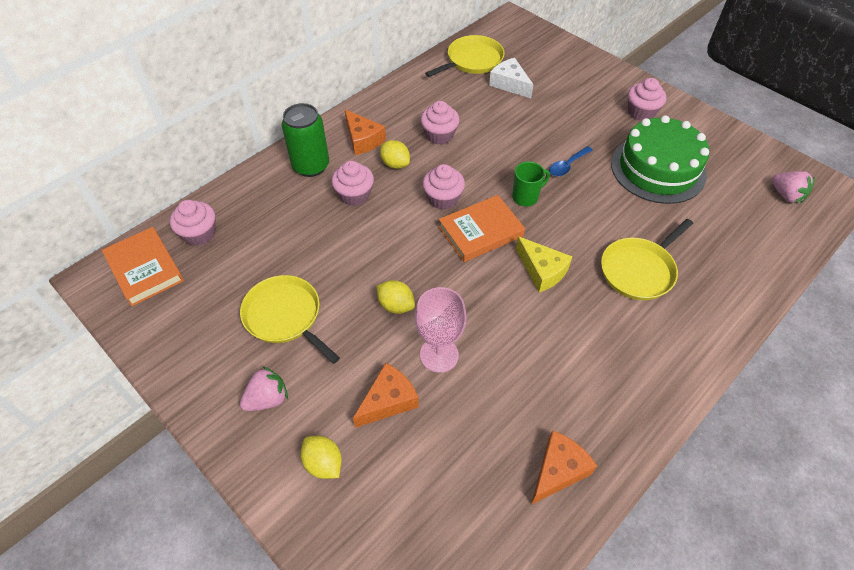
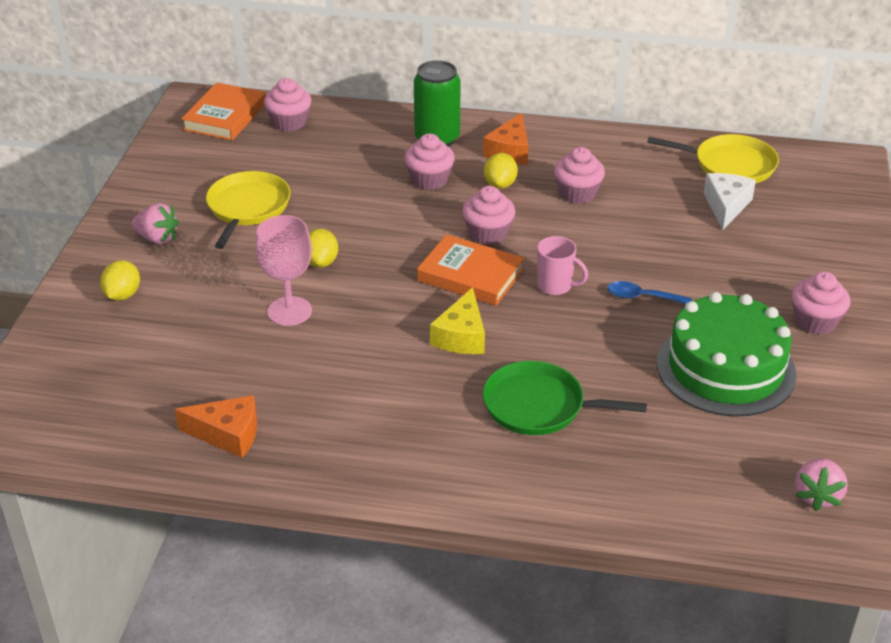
camera: 55 degrees right, 15 degrees down
orange cheese [353,363,419,428] -> none
green mug [512,161,550,206] -> pink mug [537,236,588,295]
yellow pan [601,219,693,300] -> green pan [483,361,647,435]

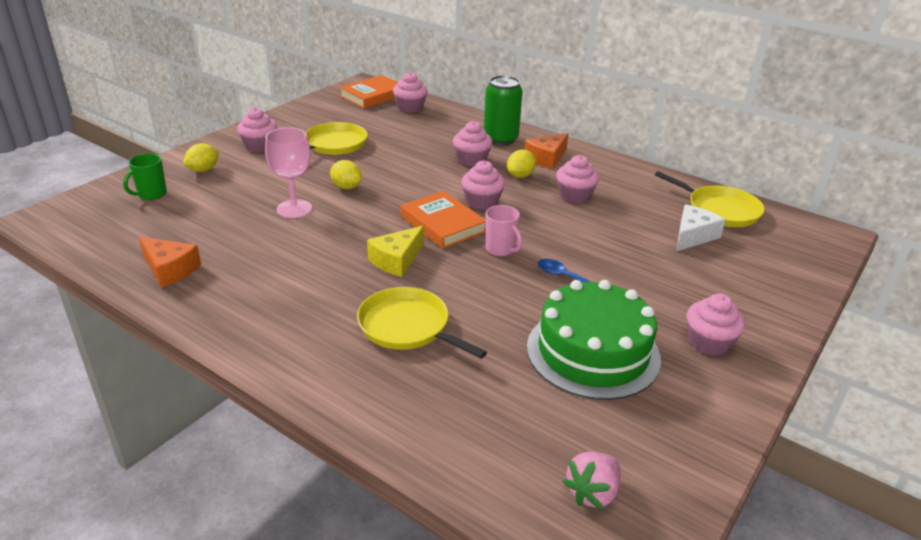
camera: 25 degrees right, 5 degrees down
pink strawberry [132,203,179,244] -> pink cupcake [237,107,277,153]
yellow lemon [309,229,338,268] -> yellow lemon turned 75 degrees counterclockwise [330,160,362,189]
green pan [483,361,647,435] -> yellow pan [357,287,487,359]
none -> green mug [123,153,167,200]

